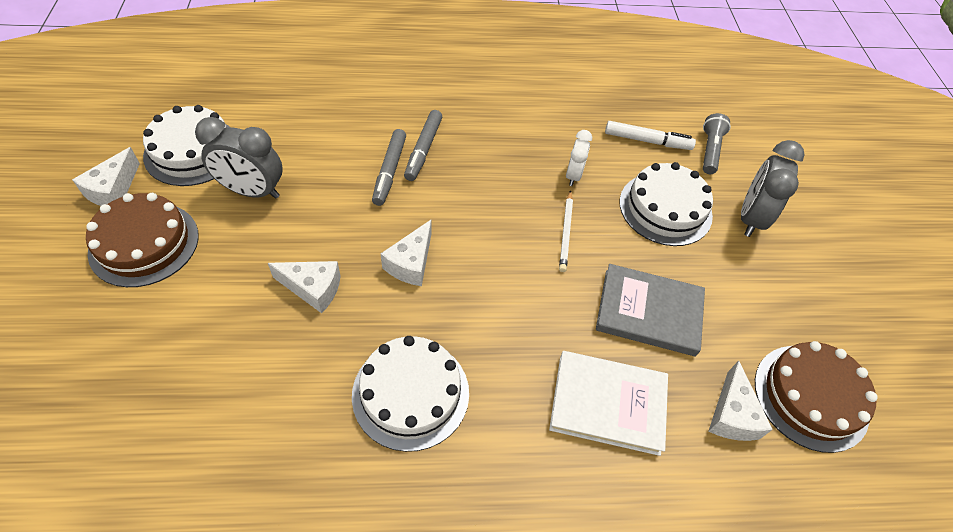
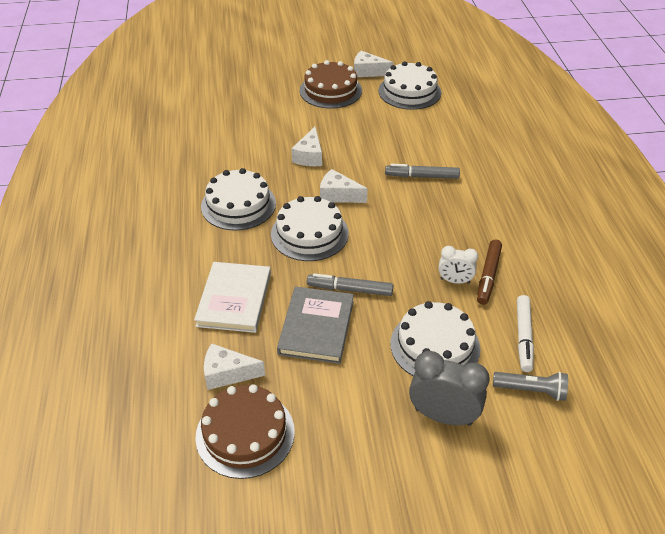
camera: 90 degrees right, 10 degrees down
grey clock [195,117,283,199] -> none
grey marker [404,110,442,181] -> grey marker moved to [307,273,393,296]
white pencil [559,190,573,272] -> none
none -> white cake [271,196,349,261]
none -> brown marker [477,240,502,305]

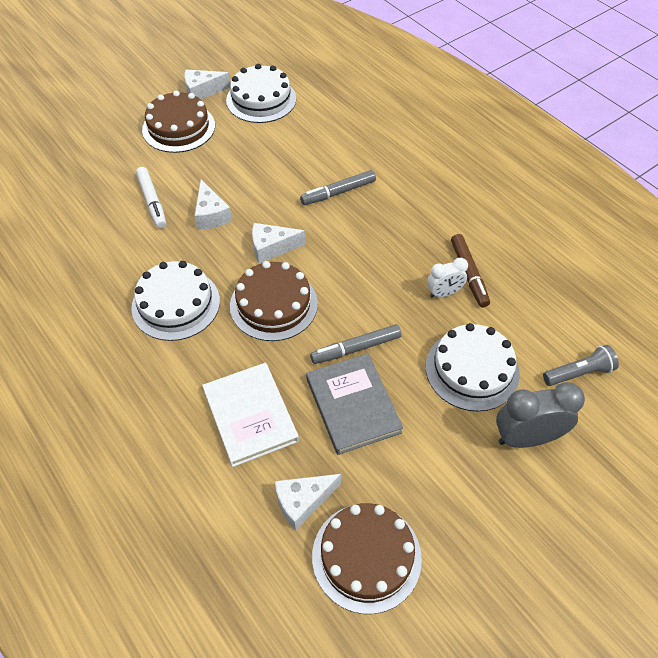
camera: 30 degrees left, 10 degrees up
white cake [271,196,349,261] -> brown cake [230,261,318,341]
white marker [517,295,534,372] -> white marker moved to [136,167,166,229]

